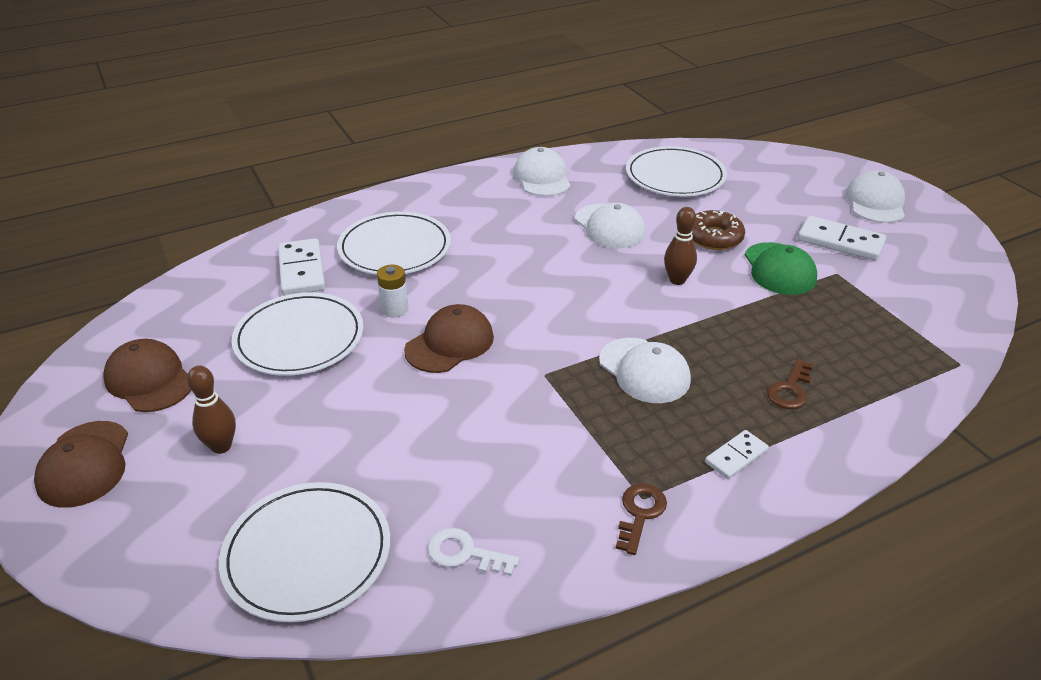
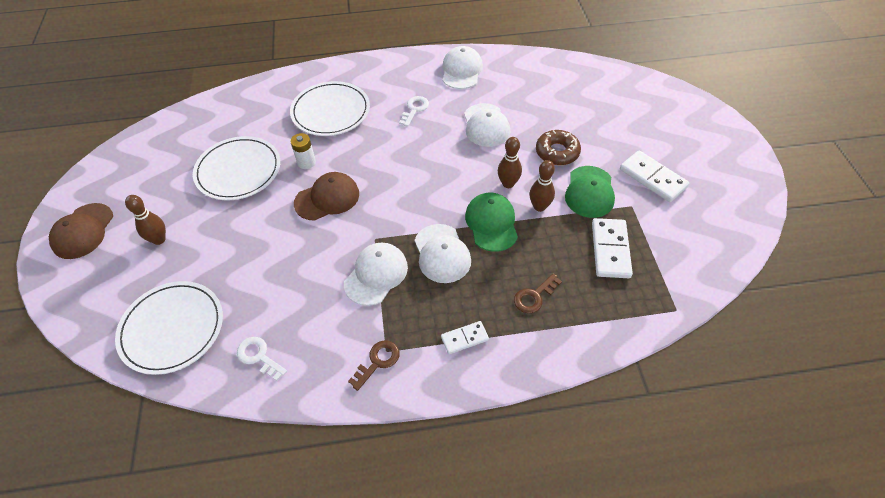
camera: 20 degrees right, 15 degrees up
brown cap [103,339,191,412] -> none
white domino [278,238,325,295] -> white domino moved to [592,218,633,278]
white plate [626,146,727,196] -> none
white cap [845,170,905,223] -> white cap moved to [344,242,408,306]
none -> white key [399,96,429,127]
none -> green cap [465,192,518,252]
none -> brown bowling pin [529,160,555,212]

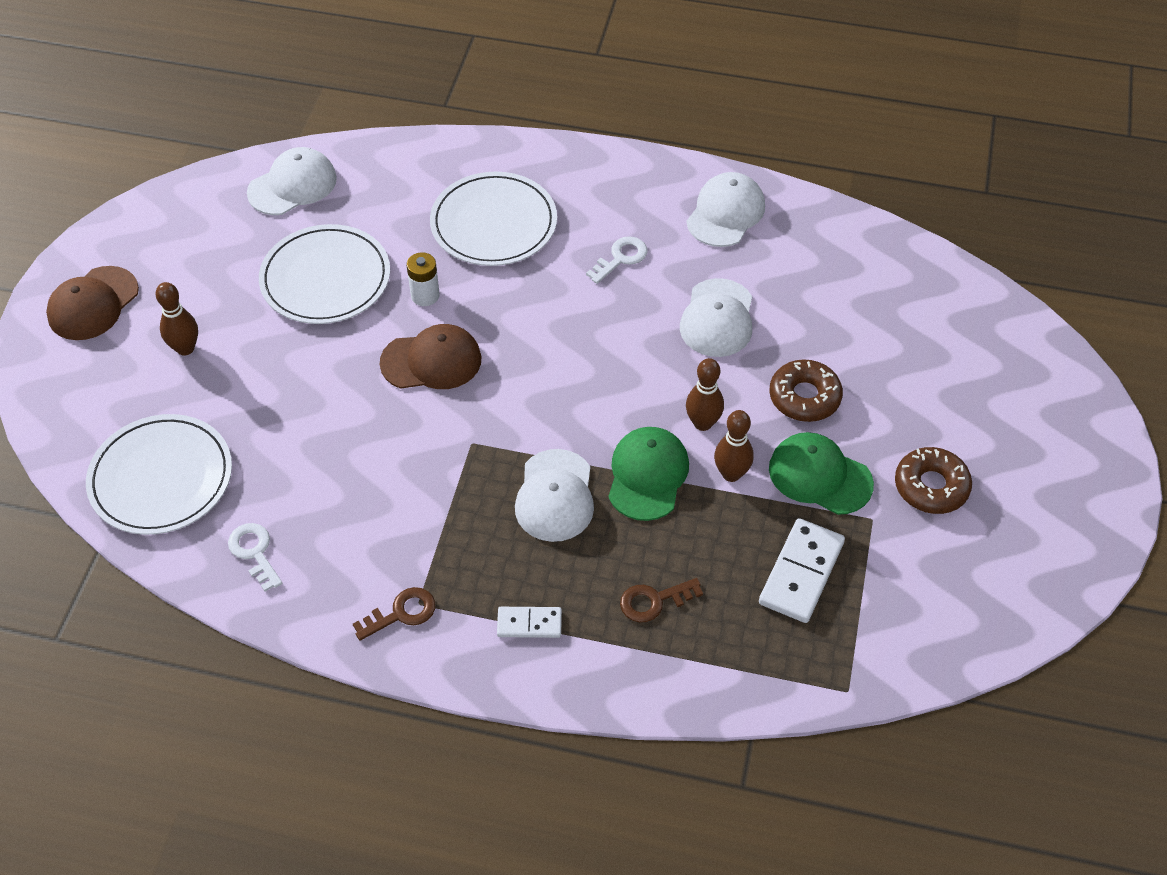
camera: 20 degrees right, 0 degrees up
white cap [344,242,408,306] -> white cap moved to [247,147,337,215]
green cap [565,166,615,218] -> green cap turned 90 degrees clockwise [769,432,874,515]
white domino [620,150,689,202] -> brown donut [895,447,972,514]

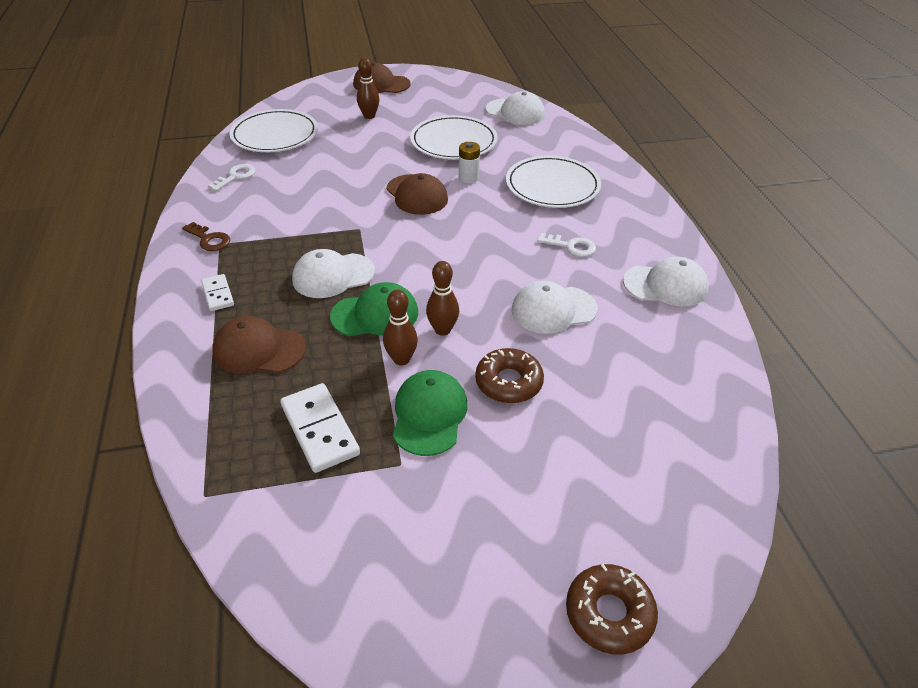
camera: 65 degrees right, 10 degrees down
brown key [620,578,703,623] -> brown cap [212,316,306,373]
white domino [759,518,845,623] -> white domino turned 60 degrees clockwise [280,383,360,473]
brown donut [895,447,972,514] -> brown donut moved to [566,564,658,655]

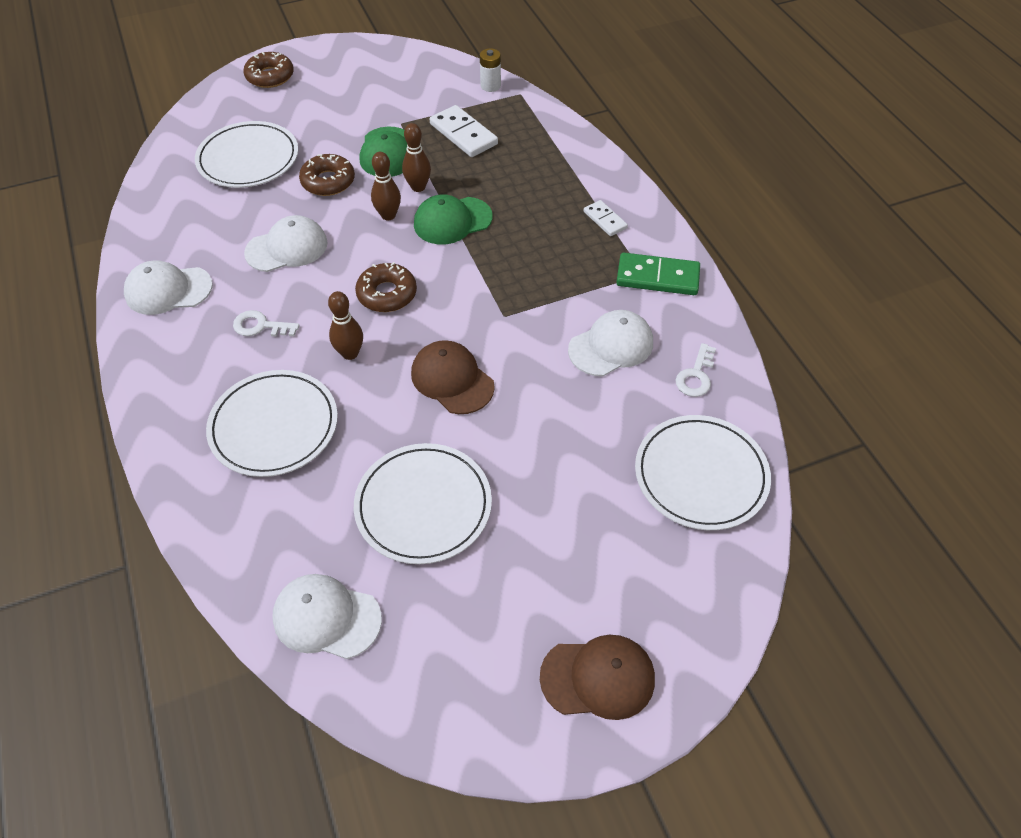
camera: 170 degrees right, 10 degrees up
brown key [182,222,230,251] -> green domino [616,253,700,295]
brown cap [212,316,306,373] -> none
white cap [292,249,375,298] -> white cap moved to [568,310,653,376]
brown bowling pin [357,58,379,119] -> brown bowling pin moved to [328,291,363,360]
white battery [459,142,480,183] -> white battery moved to [480,48,501,92]
none -> white plate [195,121,298,188]
none -> brown donut [355,262,417,312]

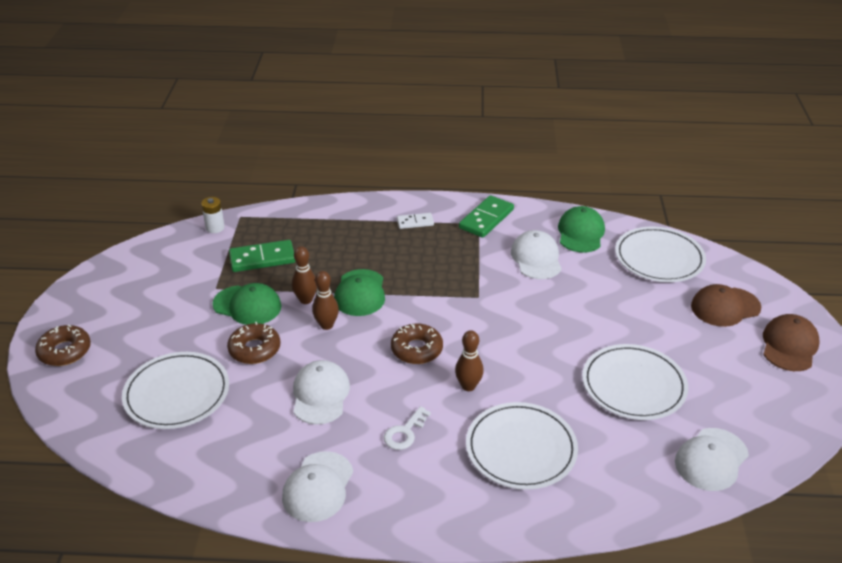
camera: 65 degrees left, 15 degrees down
brown cap [411,340,495,414] -> brown cap moved to [691,284,761,327]
white domino [430,105,498,157] -> green domino [229,240,295,272]
white key [676,343,716,397] -> green cap [558,206,605,253]

